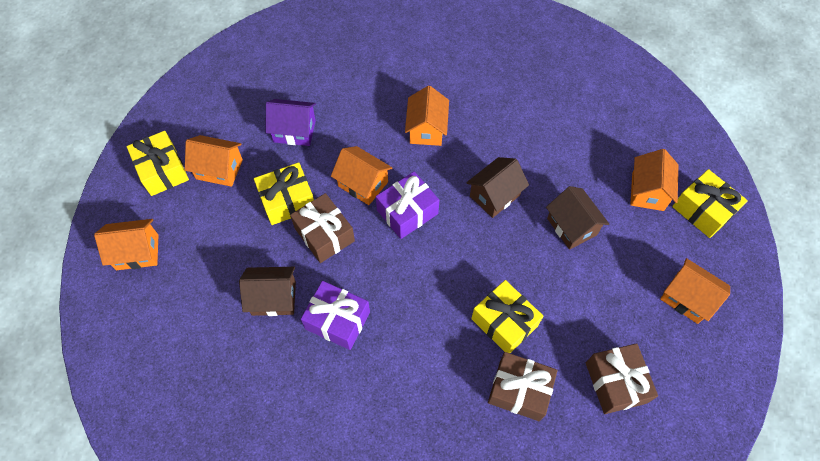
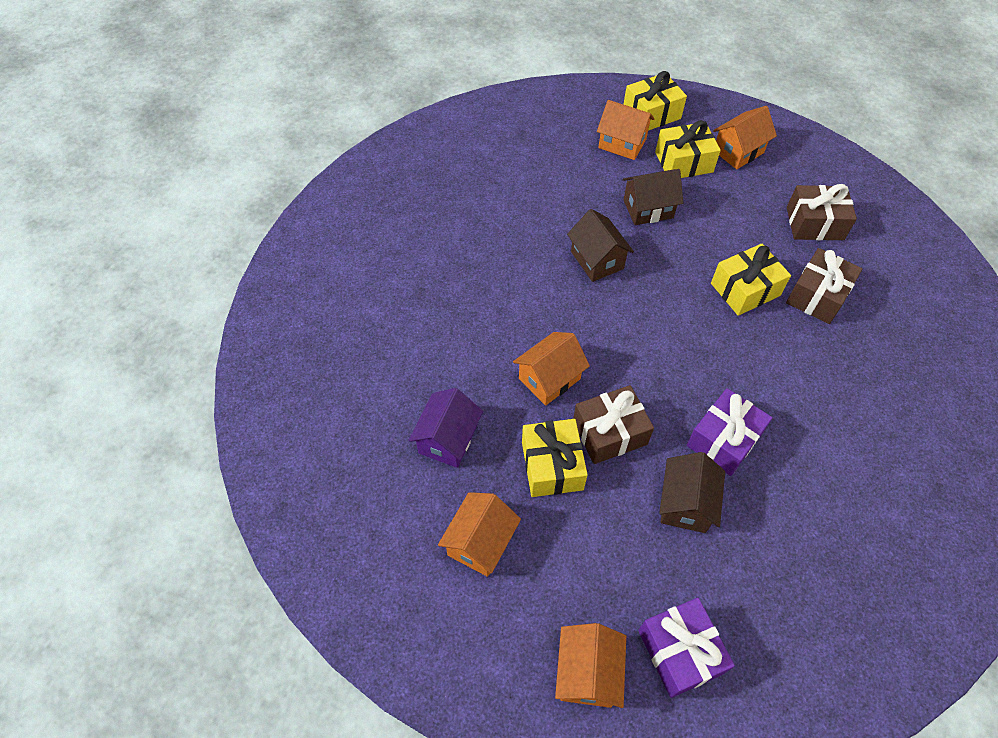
camera: 75 degrees left, 5 degrees down
yellow gift [127,131,189,196] -> yellow gift moved to [655,120,721,178]
purple gift [376,171,439,239] -> purple gift moved to [638,598,735,698]
orange house [405,86,449,146] -> none

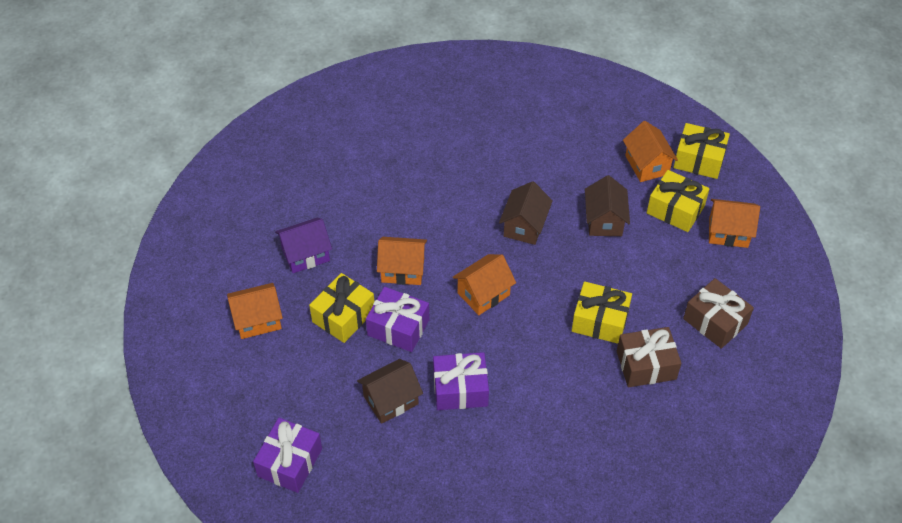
camera: 45 degrees right, 5 degrees down
orange house [555,623,626,708] -> orange house moved to [453,254,516,315]
brown gift [573,385,654,464] -> purple gift [366,287,430,352]
brown house [623,169,683,225] -> brown house turned 60 degrees clockwise [585,175,630,236]

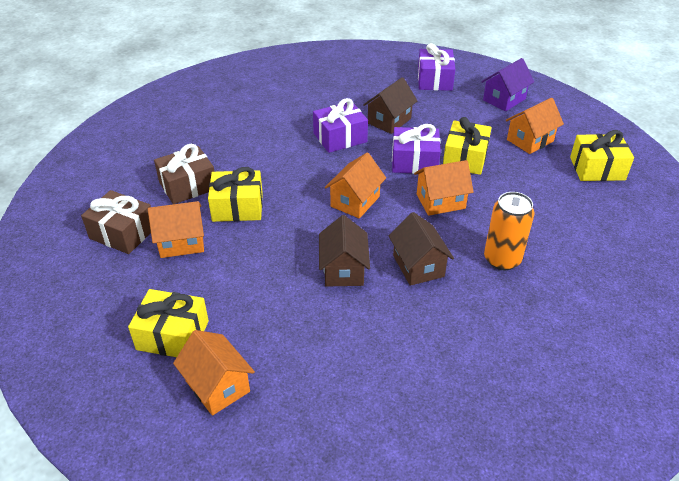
camera: 160 degrees right, 10 degrees down
purple house [275,218,332,273] -> purple house moved to [481,58,534,111]
brown house [585,175,630,236] -> brown house moved to [389,212,454,286]
yellow gift [673,123,730,179] -> yellow gift moved to [570,130,634,181]
orange house [709,199,760,248] -> orange house moved to [148,201,204,258]
none -> orange can [484,192,534,270]

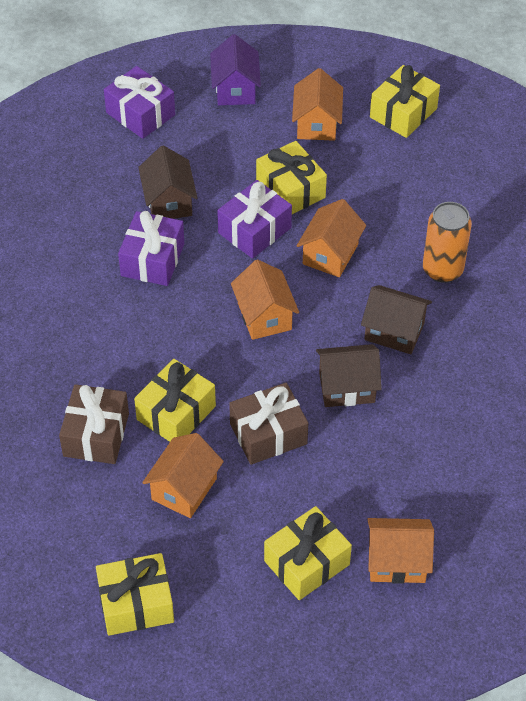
camera: 50 degrees left, 10 degrees up
brown gift [81,190,151,254] -> brown gift moved to [229,383,308,465]
brown house [319,215,370,287] -> brown house turned 45 degrees counterclockwise [316,344,382,407]
none -> yellow gift [96,553,174,636]

